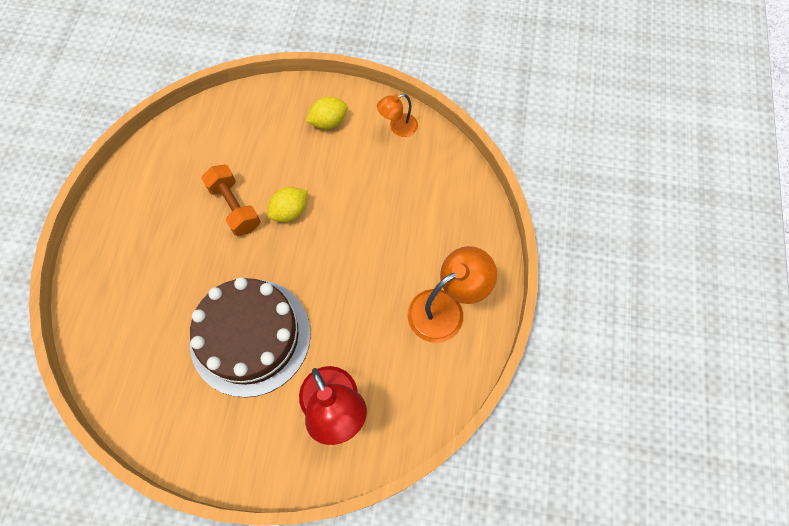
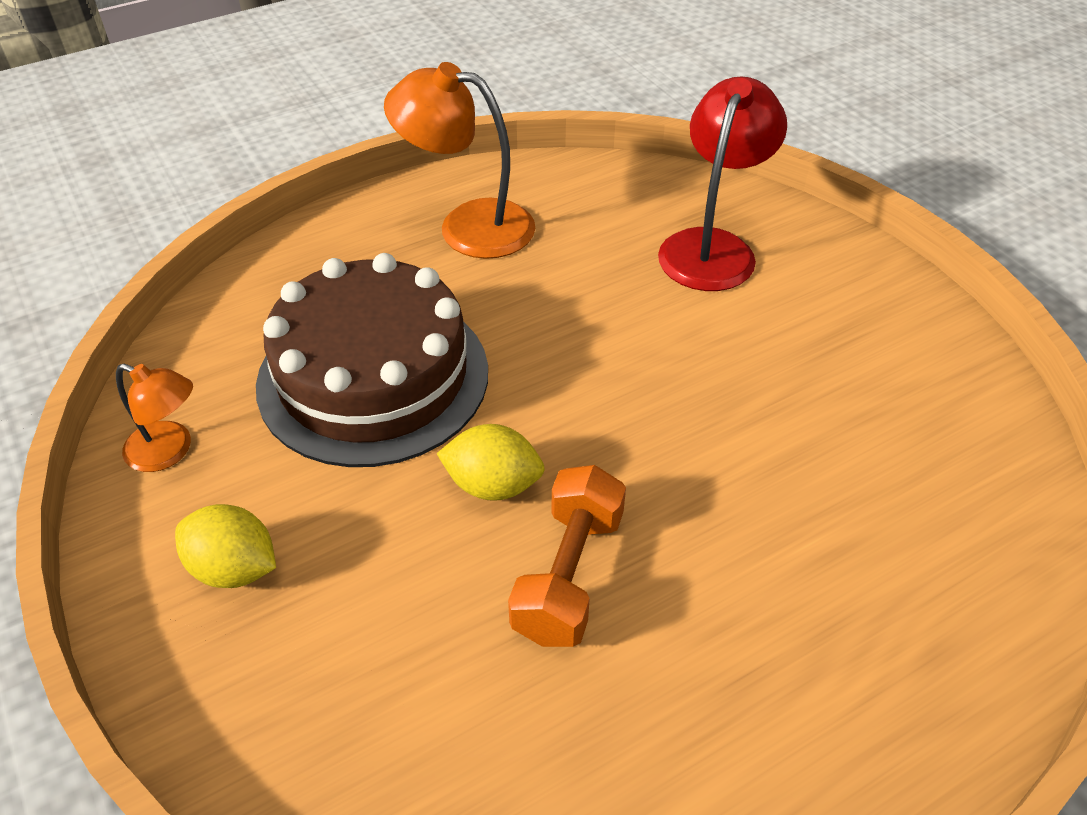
camera: 130 degrees left, 20 degrees down
brown cake [190,277,311,397] -> brown cake moved to [256,253,488,467]

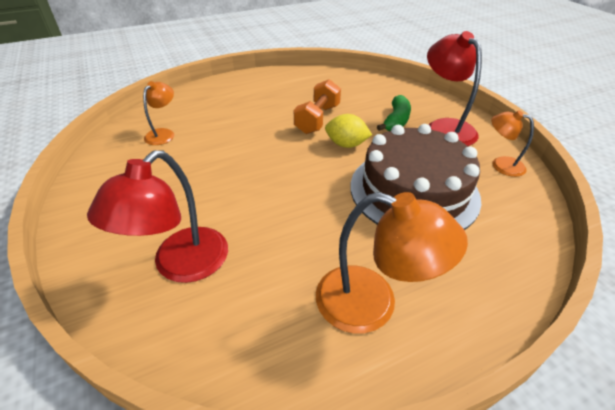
camera: 175 degrees left, 5 degrees down
yellow lemon [175,504,276,588] -> red lamp [427,31,482,146]
none -> orange lamp [143,81,174,145]
none -> green banana [377,95,411,131]

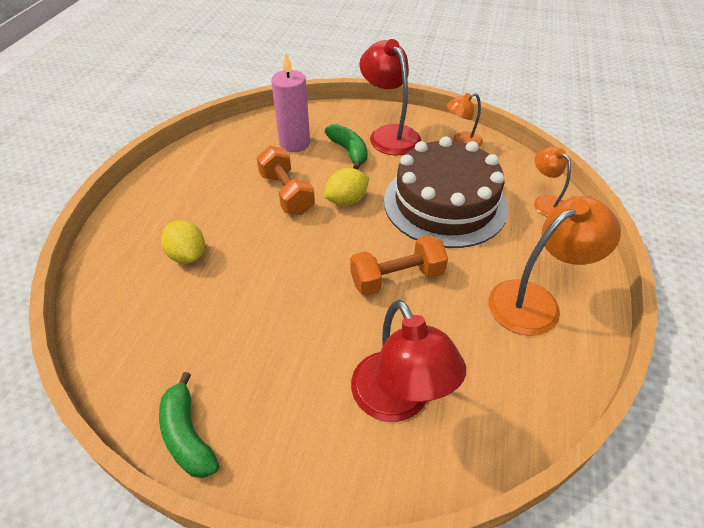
camera: 50 degrees left, 5 degrees up
orange lamp [143,81,174,145] -> orange lamp moved to [534,147,571,217]
red lamp [427,31,482,146] -> red lamp turned 45 degrees clockwise [359,39,421,155]
none -> green banana [159,372,219,478]
none -> yellow lemon [161,220,205,264]
none -> pink candle [271,53,310,152]
none -> orange dumbbell [350,235,448,296]

